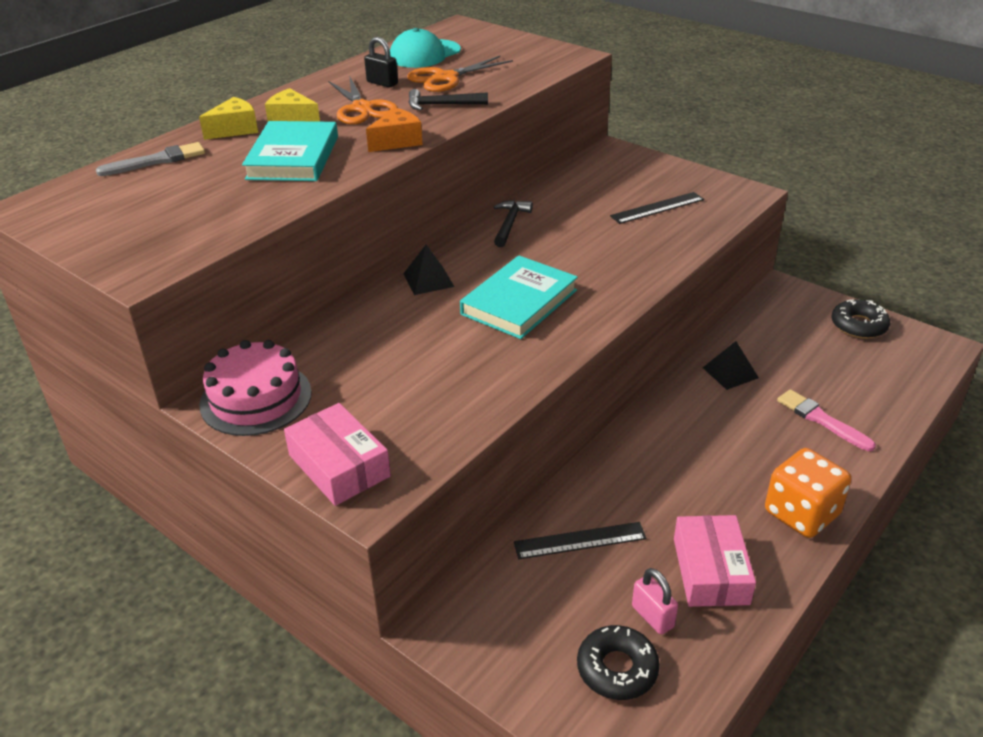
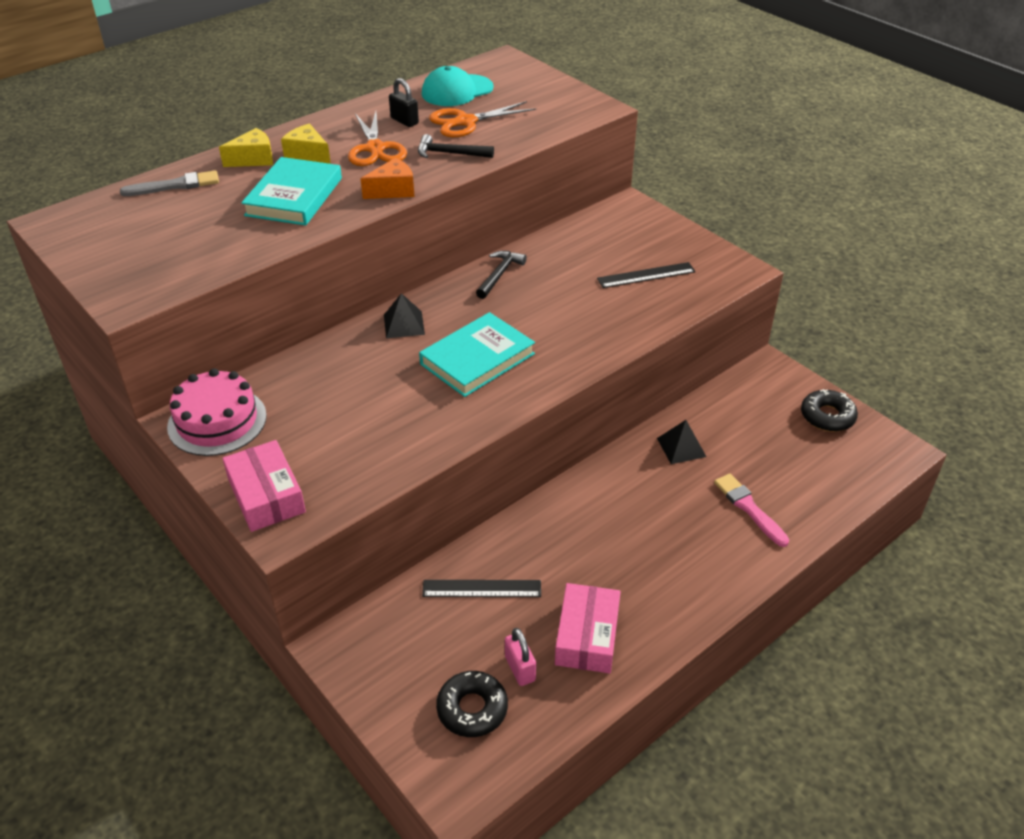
camera: 10 degrees right, 5 degrees up
orange dice [765,448,852,538] -> none

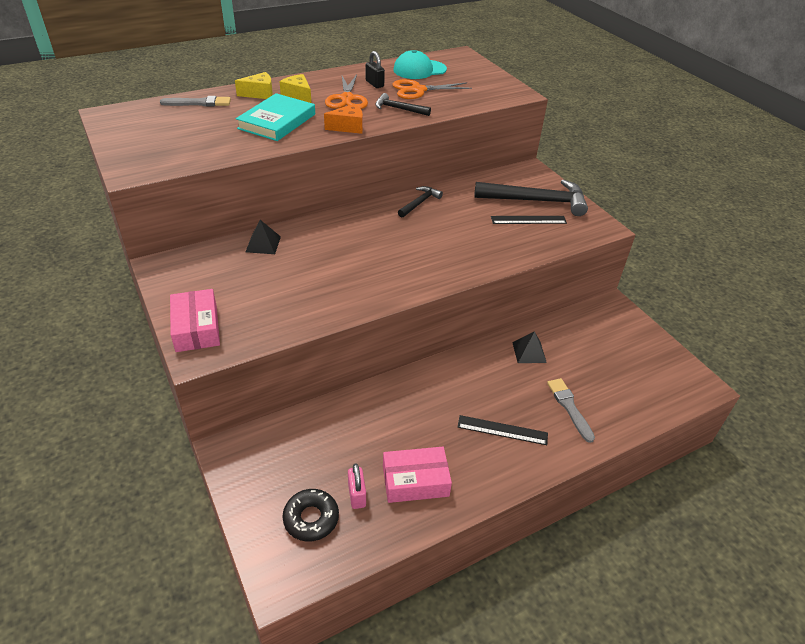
camera: 10 degrees right, 0 degrees up
pink cake [167,368,267,456] -> none
black pyramid [384,293,425,338] -> black pyramid moved to [245,220,281,254]
turquoise book [419,312,535,397] -> none
black ruler [422,580,541,597] -> black ruler moved to [457,415,548,445]
pink box [555,583,621,673] -> pink box turned 60 degrees clockwise [383,447,452,503]
pink brush [714,474,789,547] -> grey brush [547,378,595,443]
black donut [801,389,858,432] -> none
none -> black hammer [474,179,588,216]

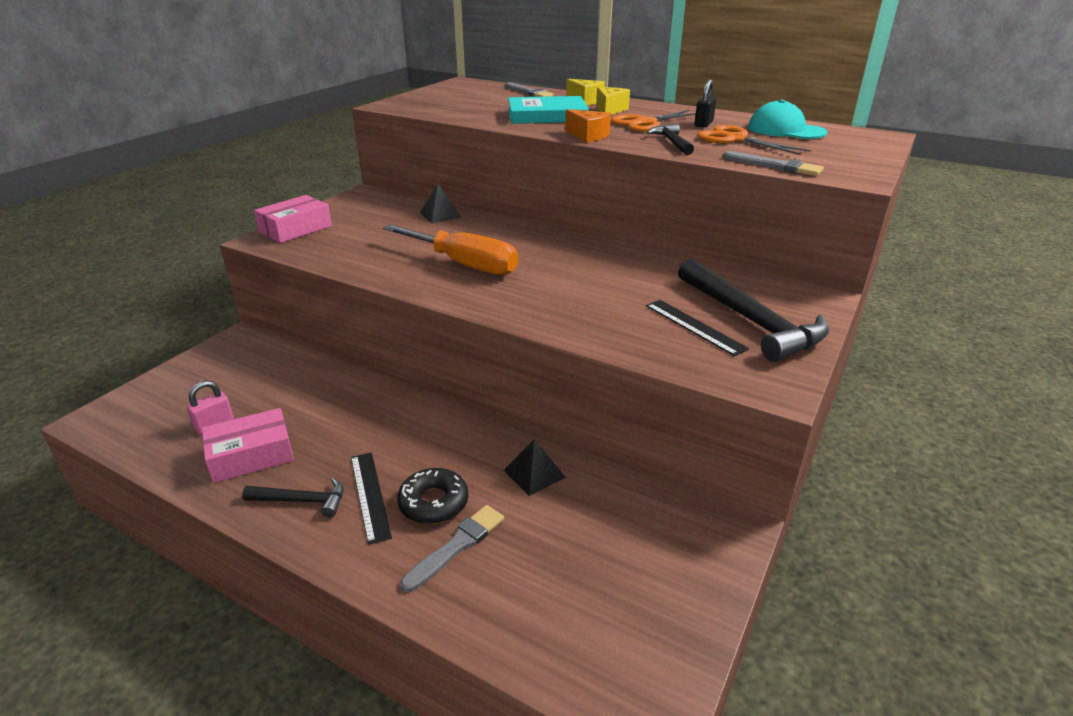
camera: 60 degrees right, 10 degrees down
black donut [283,489,339,541] -> black donut moved to [397,468,468,524]
pink box [383,447,452,503] -> pink box turned 75 degrees counterclockwise [202,408,294,483]
black hammer [398,186,443,217] -> black hammer moved to [242,477,344,518]
none -> orange screwdriver [382,224,518,275]
none -> grey brush [723,151,824,176]

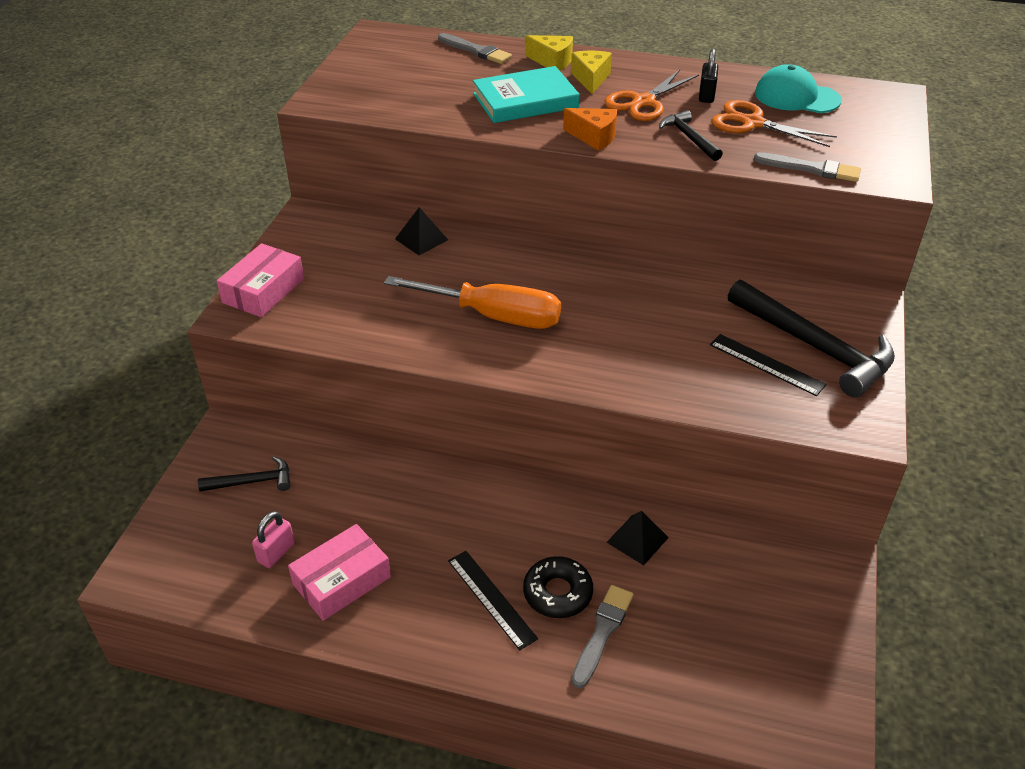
camera: 15 degrees left, 10 degrees up
black hammer [242,477,344,518] -> black hammer moved to [198,456,291,492]

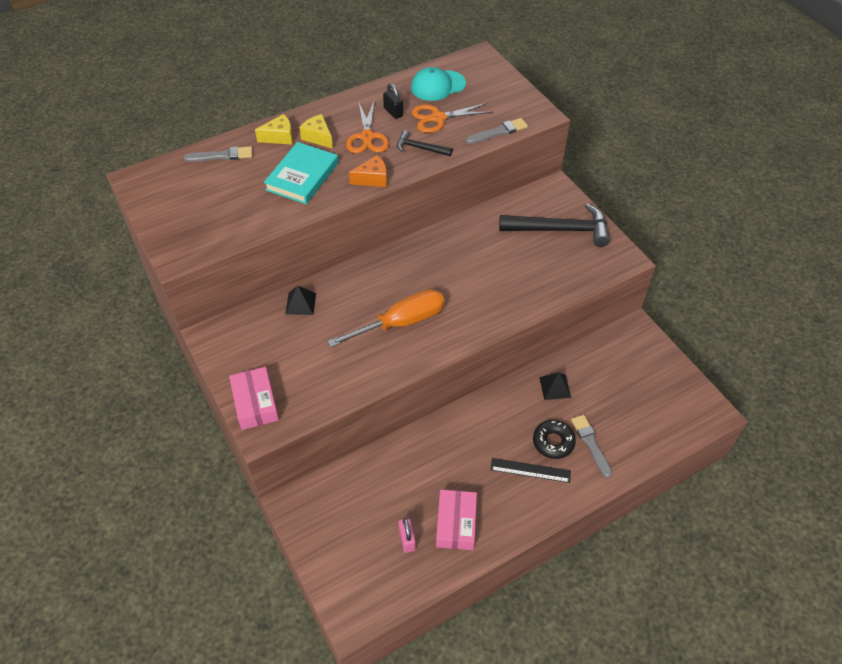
camera: 45 degrees left, 10 degrees up
black hammer [198,456,291,492] -> none
black ruler [710,334,826,396] -> none

